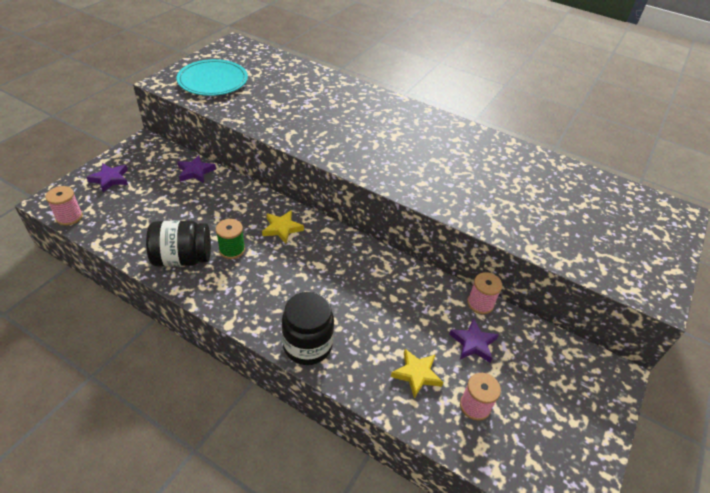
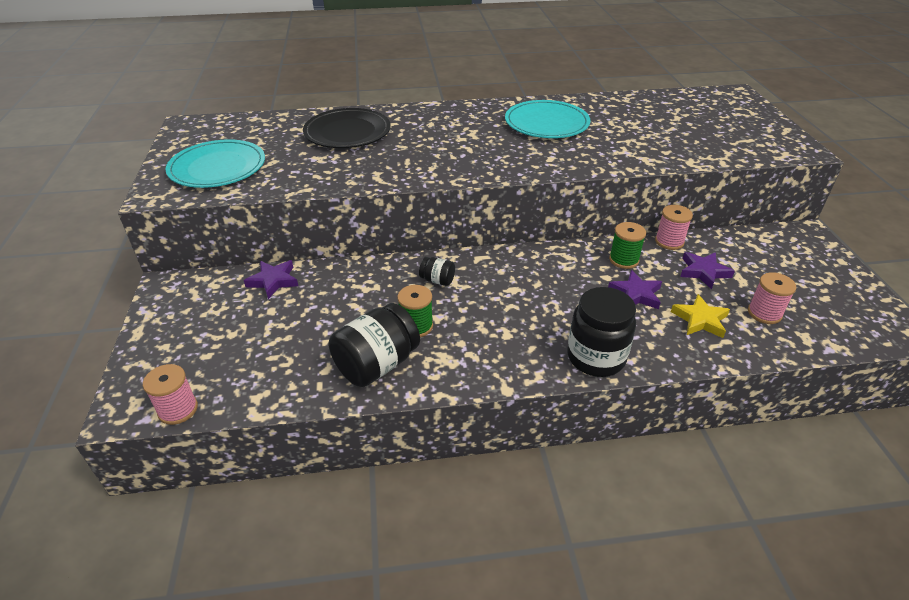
camera: 35 degrees left, 5 degrees down
purple star [87,163,128,193] -> purple star moved to [608,270,662,309]
yellow star [262,210,304,244] -> black jar [419,257,455,286]
none -> black plate [303,108,391,148]
none -> turquoise plate [505,100,590,138]
none -> green spool [609,222,646,269]

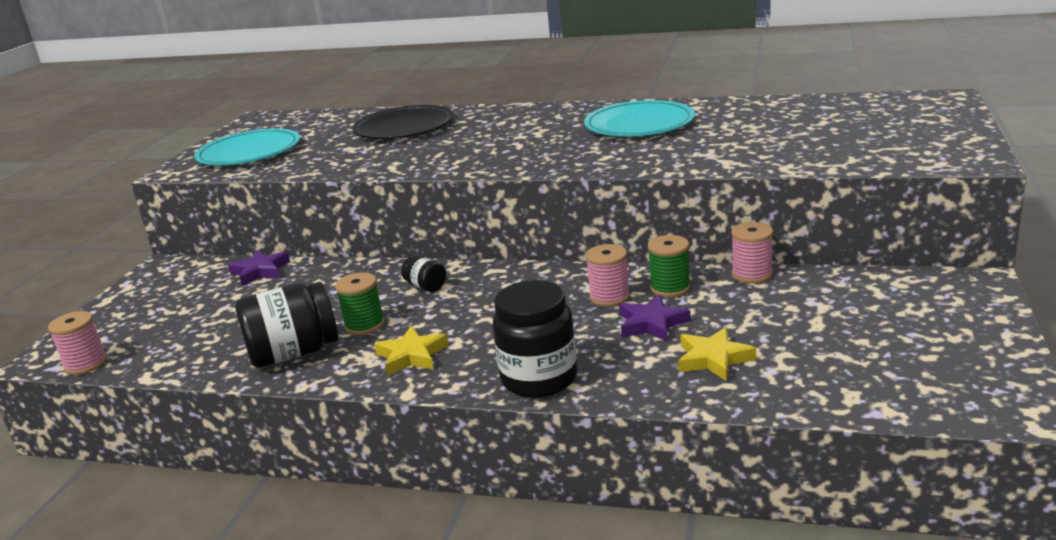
camera: 25 degrees right, 15 degrees down
purple star [680,252,735,290] -> none
pink spool [748,272,797,324] -> pink spool moved to [586,244,630,307]
none -> yellow star [374,326,448,376]

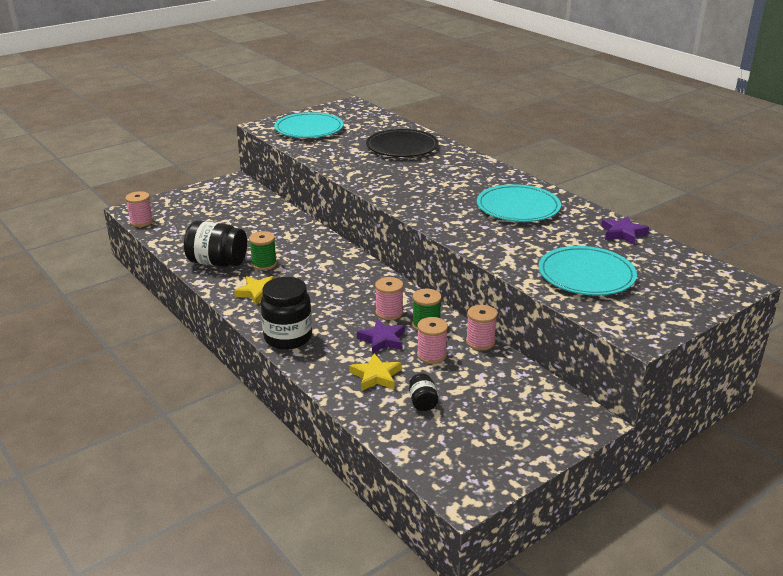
camera: 35 degrees right, 5 degrees up
purple star [228,250,290,286] -> purple star moved to [601,216,649,245]
black jar [401,256,446,292] -> black jar moved to [409,373,438,411]
none -> pink spool [417,317,448,364]
none -> turquoise plate [538,246,637,296]

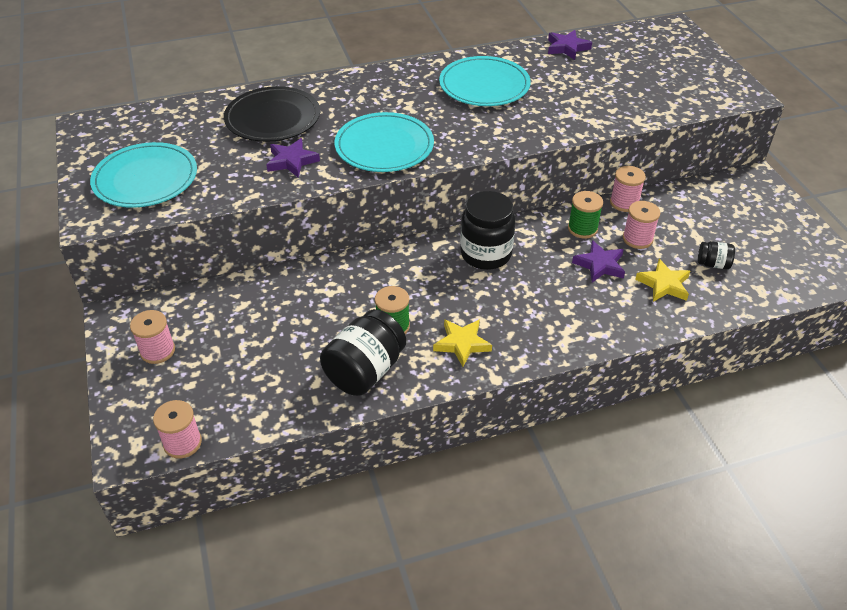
camera: 70 degrees left, 15 degrees up
black jar [260,277,312,350] -> black jar moved to [460,191,515,270]
pink spool [375,277,403,320] -> pink spool moved to [130,310,175,364]
turquoise plate [538,246,637,296] -> turquoise plate moved to [334,112,434,172]
none -> purple star [266,138,320,178]

